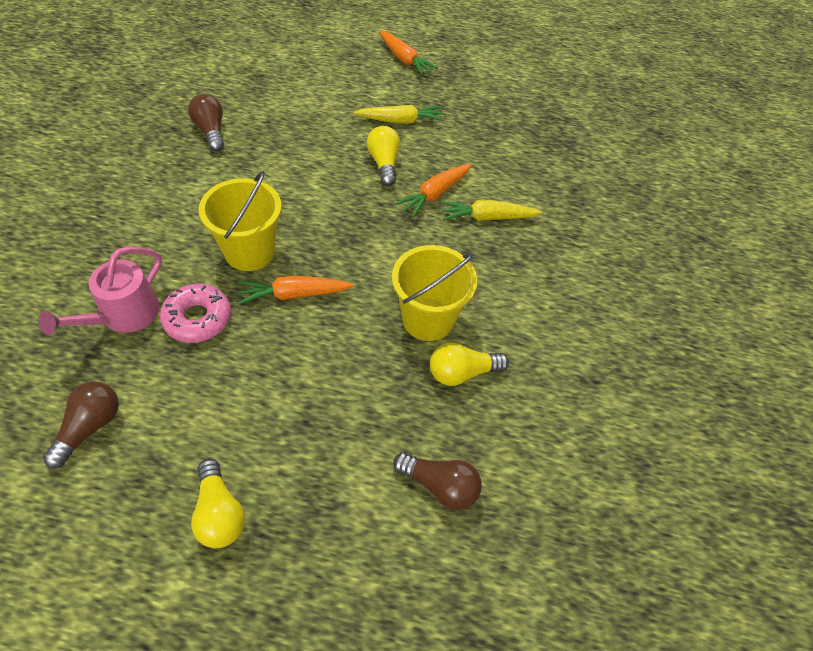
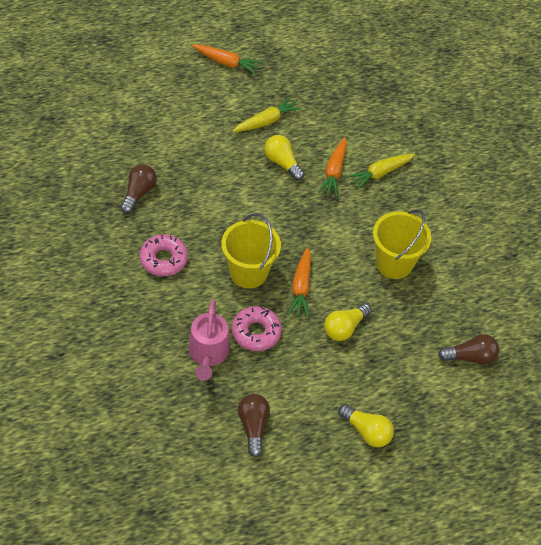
camera: 30 degrees left, 0 degrees up
brown light bulb [188,94,224,151] -> brown light bulb turned 75 degrees clockwise [120,164,157,214]
orange carrot [238,276,354,304] -> orange carrot turned 45 degrees counterclockwise [287,247,311,318]
yellow light bulb [430,343,509,386] -> yellow light bulb moved to [324,303,371,341]
none -> pink donut [139,234,188,276]

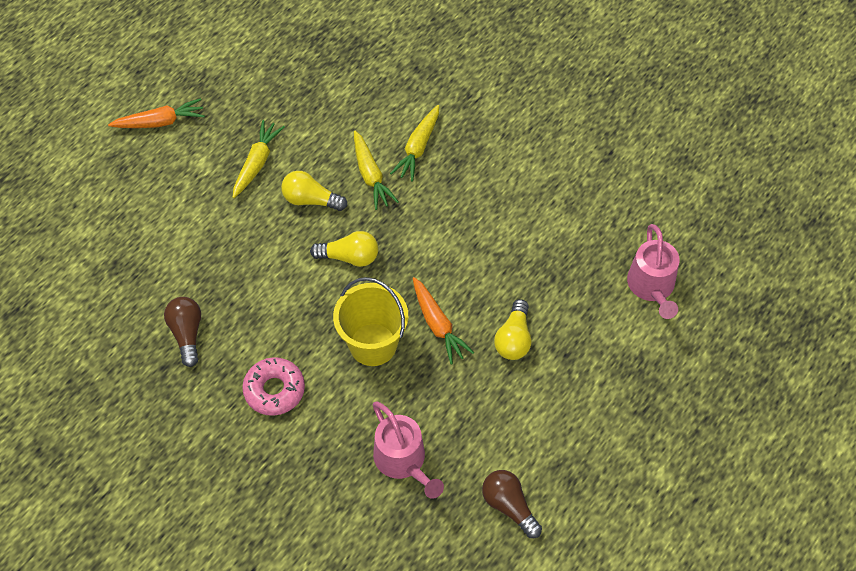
camera: 30 degrees left, 5 degrees up
pink donut [231,306,282,351] -> none
orange carrot [318,137,347,197] -> yellow carrot [354,131,399,210]
yellow light bulb [338,404,394,447] -> yellow light bulb moved to [310,231,379,267]
yellow bucket [373,209,431,279] -> none
brown light bulb [438,334,499,365] -> pink watering can [627,224,680,319]

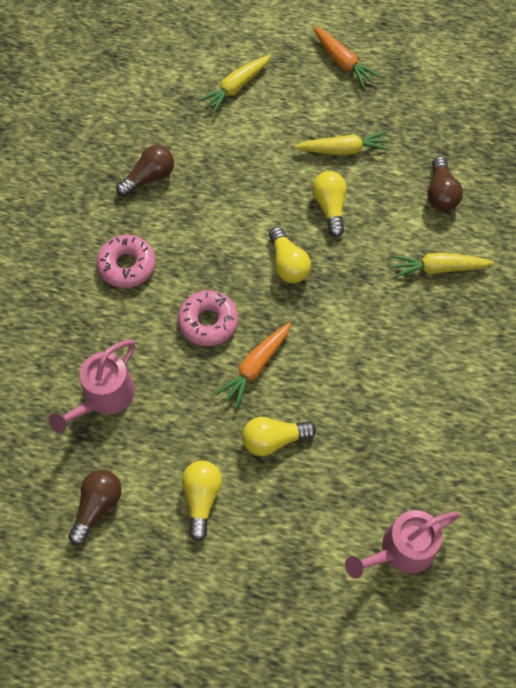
camera: 65 degrees right, 5 degrees up
yellow bucket [333,277,408,366] -> pink donut [178,290,238,346]
yellow carrot [354,131,399,210] -> yellow carrot moved to [198,55,271,114]
none -> yellow light bulb [182,461,222,541]
none -> brown light bulb [427,156,463,211]

